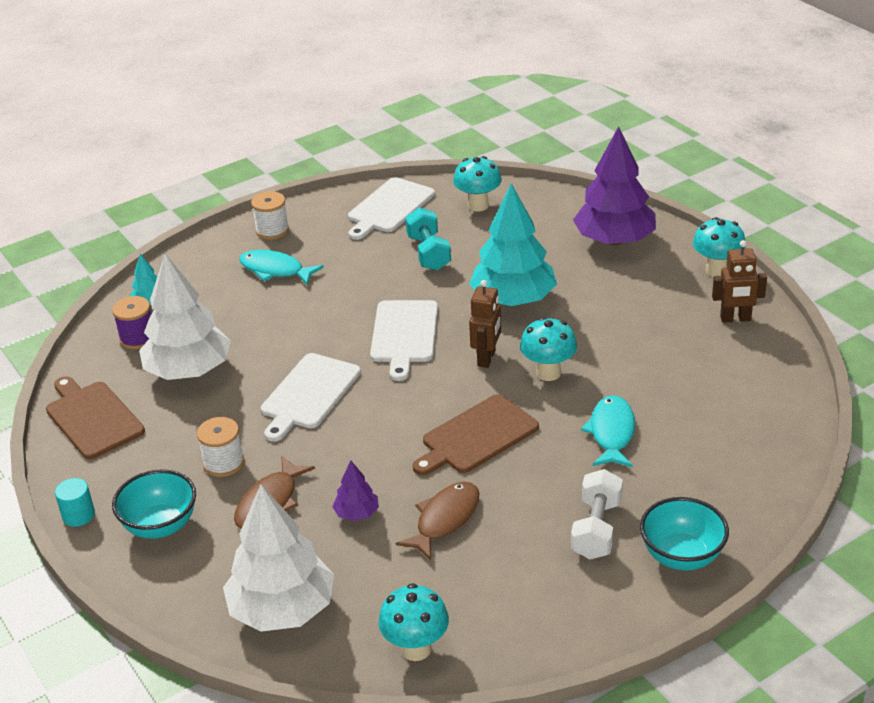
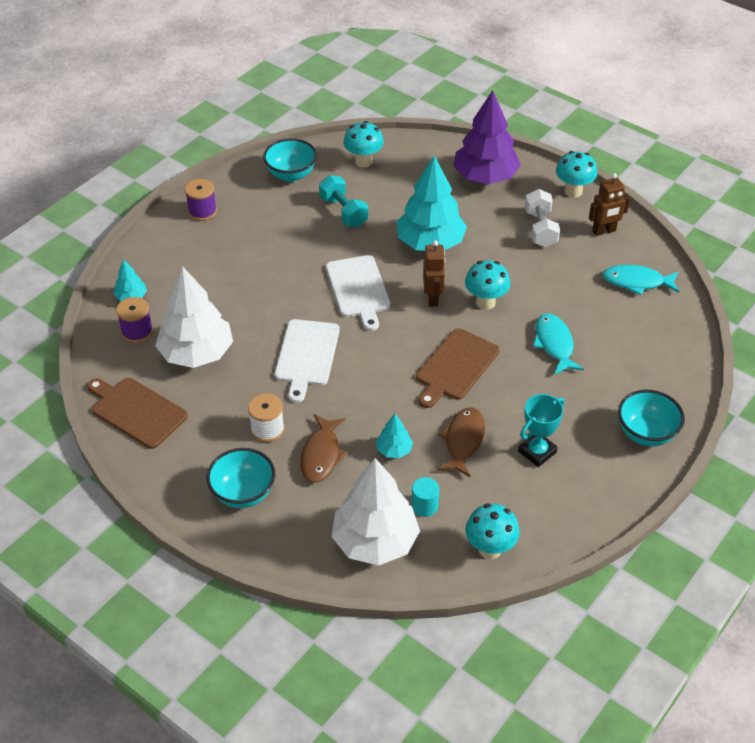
camera: 20 degrees left, 10 degrees up
turquoise cylinder [55,478,95,527] -> turquoise cylinder moved to [411,477,439,517]
turquoise fish [239,250,324,285] -> turquoise fish moved to [603,265,679,295]
white spool [251,191,289,240] -> purple spool [185,179,217,221]
purple tree [332,460,379,521] -> turquoise tree [376,414,413,458]
white cutting board [348,177,435,240] -> turquoise bowl [263,138,317,182]
white dumbbell [571,469,623,559] -> white dumbbell moved to [525,189,560,248]
none -> turquoise trophy [518,394,565,467]

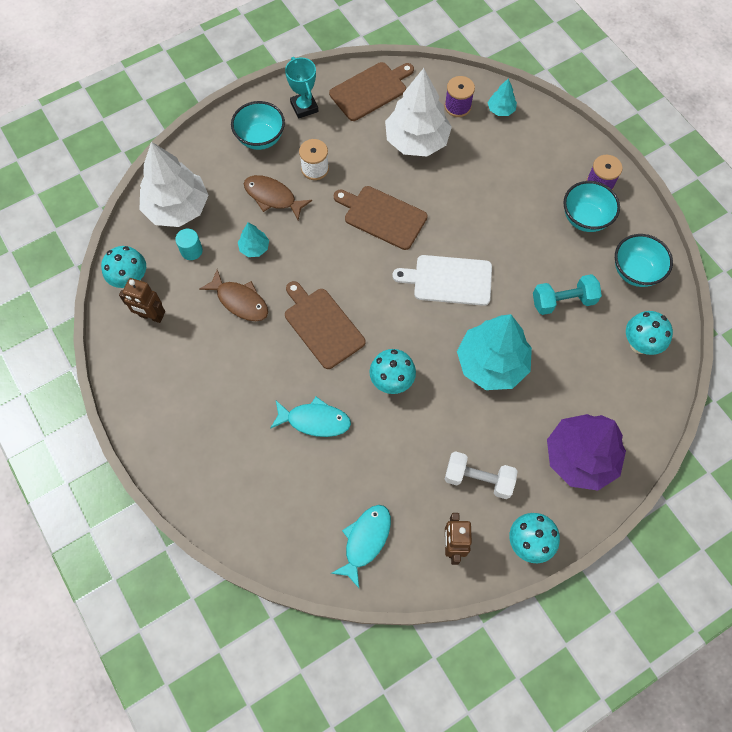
camera: 110 degrees right, 20 degrees up
white cutting board [275,319,340,403] -> brown cutting board [334,186,428,250]
brown robot [423,241,446,307] -> brown robot moved to [119,278,165,323]
turquoise trophy [518,394,565,467] -> turquoise trophy moved to [285,57,318,119]
turquoise bowl [618,390,685,446] -> turquoise bowl moved to [563,181,620,232]

